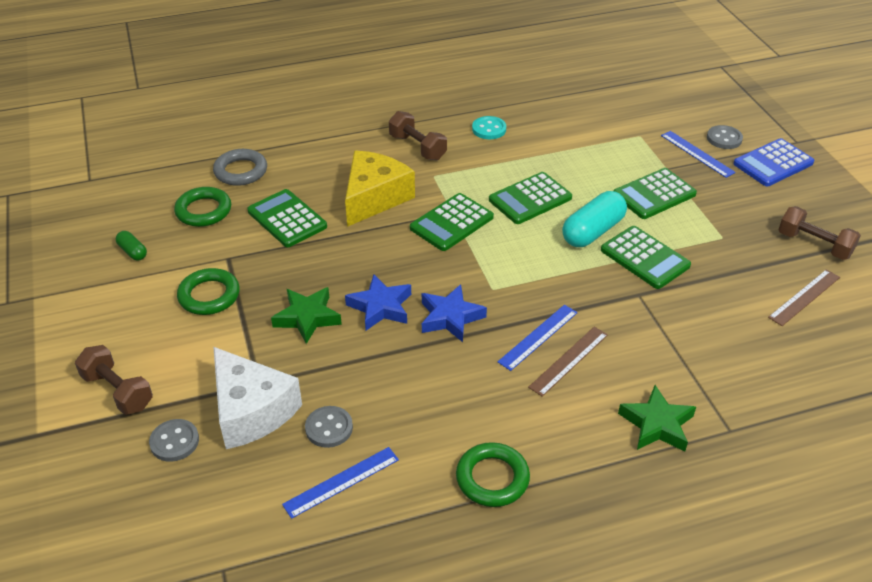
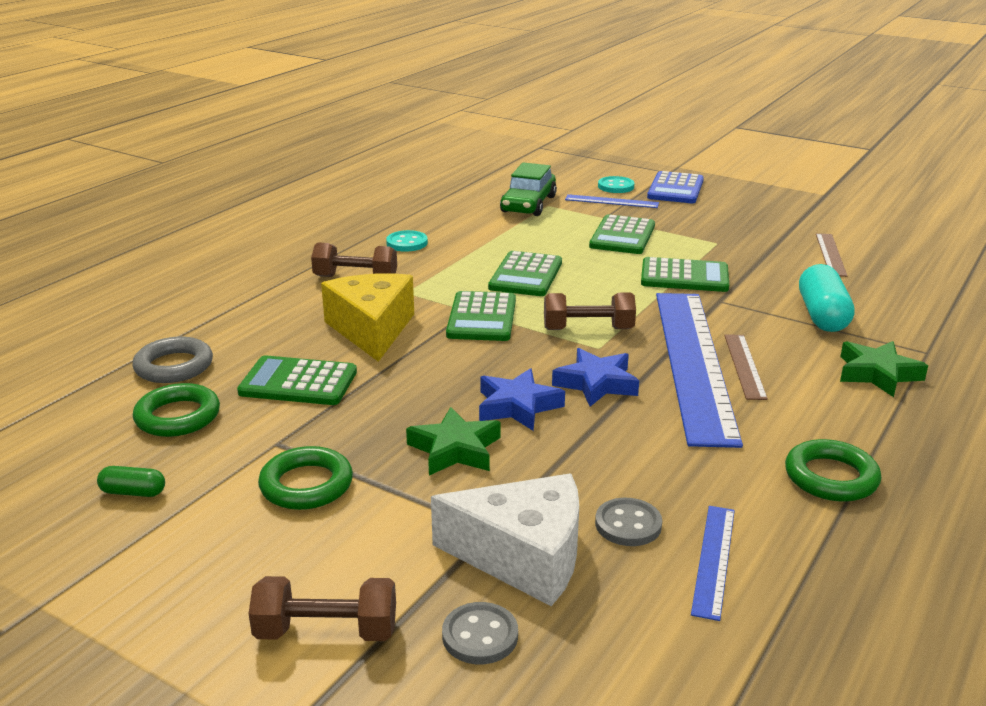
camera: 40 degrees left, 15 degrees down
blue ruler [498,305,578,371] -> blue ruler [656,293,743,448], size x2.36
turquoise capsule [562,191,627,247] -> turquoise capsule moved to [799,264,854,332]
grey button [707,125,743,149] -> turquoise button [598,176,634,193]
brown dumbbell [778,206,861,260] -> brown dumbbell moved to [544,293,636,330]
none -> green car [500,162,557,216]

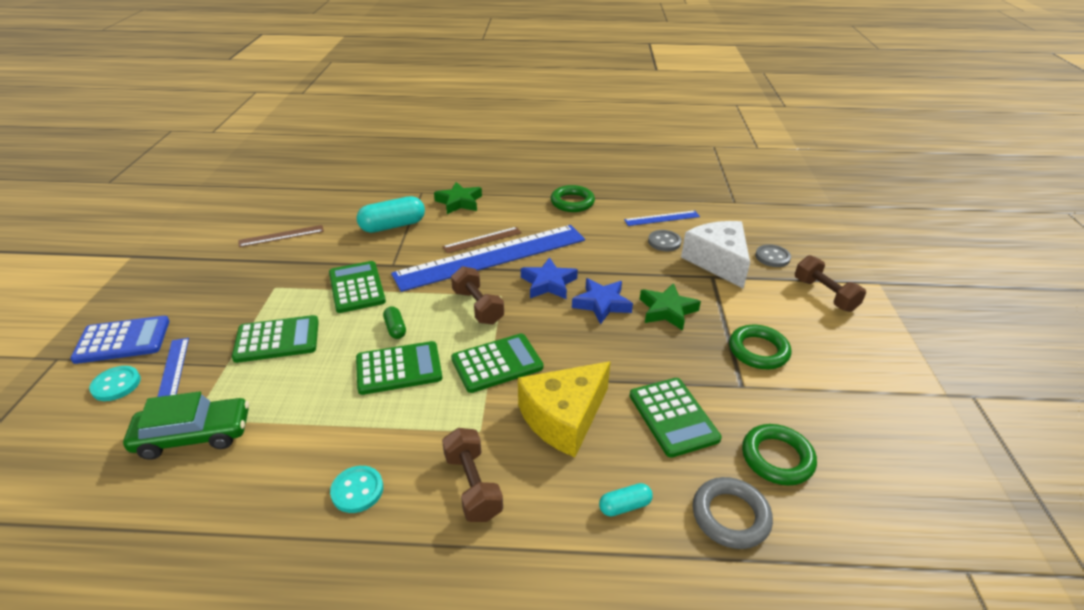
camera: 120 degrees left, 10 degrees up
green capsule [97,466,165,497] -> green capsule moved to [383,306,406,339]
none -> turquoise capsule [599,483,653,517]

